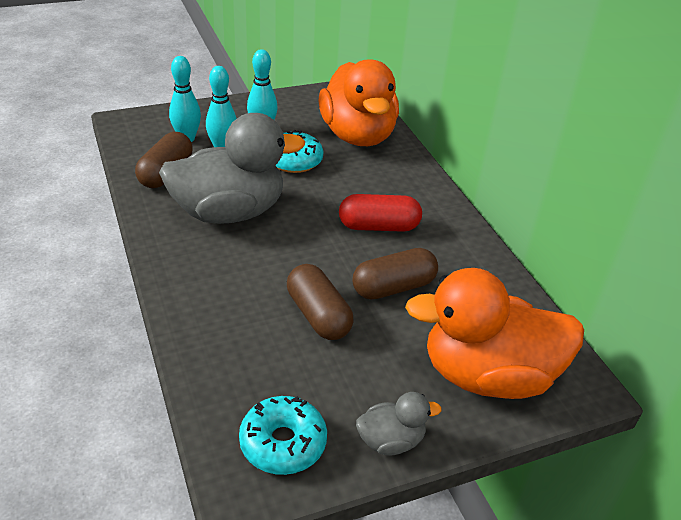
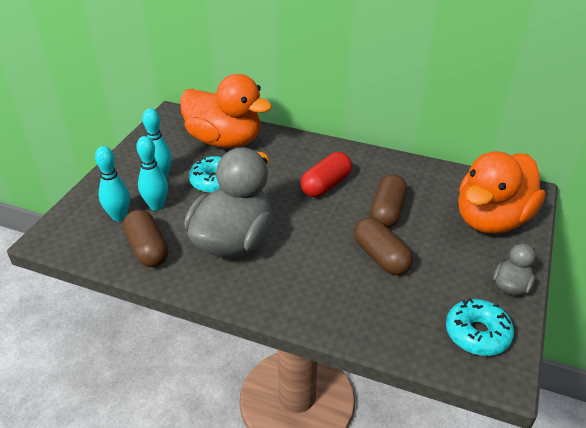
camera: 45 degrees left, 0 degrees up
brown capsule [287,264,354,340] -> brown capsule turned 45 degrees clockwise [354,217,413,275]

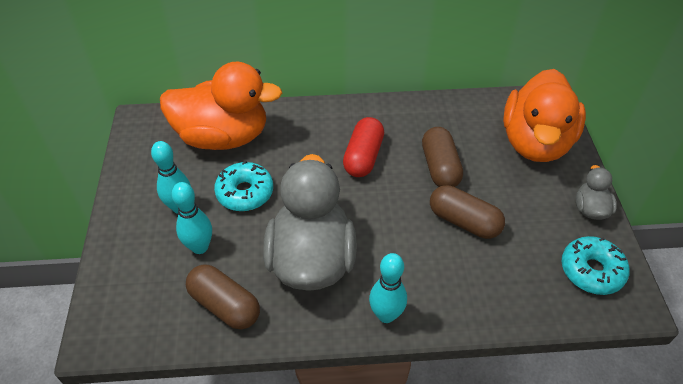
camera: 25 degrees left, 10 degrees up
turquoise bowling pin [95,146,130,221] -> turquoise bowling pin moved to [369,253,407,323]

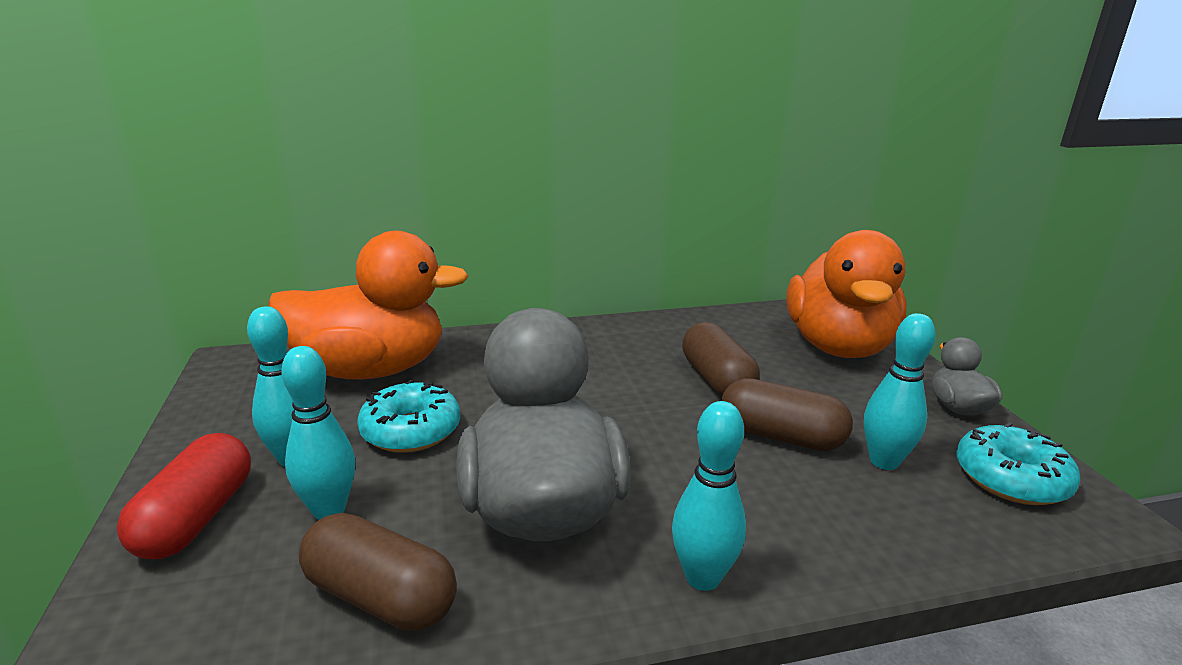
camera: 10 degrees left, 25 degrees down
red capsule [343,117,384,177] -> red capsule moved to [117,433,251,559]
none -> turquoise bowling pin [864,313,936,470]

